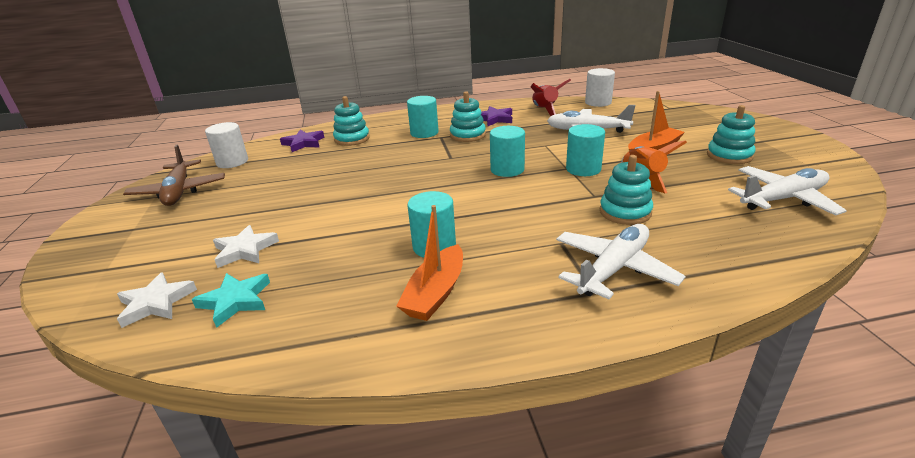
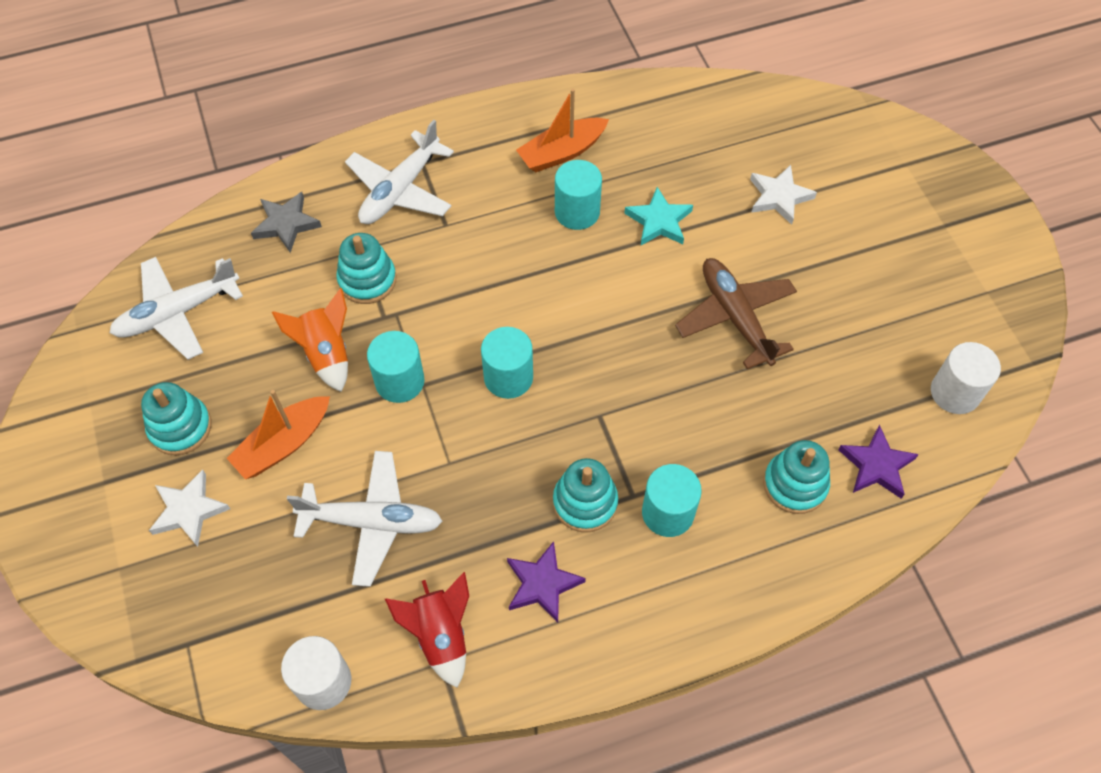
camera: 170 degrees right, 30 degrees up
white star [117,272,197,328] -> white star moved to [149,470,230,547]
brown plane [123,145,225,206] -> brown plane moved to [675,258,797,369]
turquoise star [192,273,270,328] -> turquoise star moved to [624,187,693,245]
orange boat [396,205,463,321] -> orange boat turned 135 degrees counterclockwise [516,89,609,172]
none -> grey star [251,192,322,253]

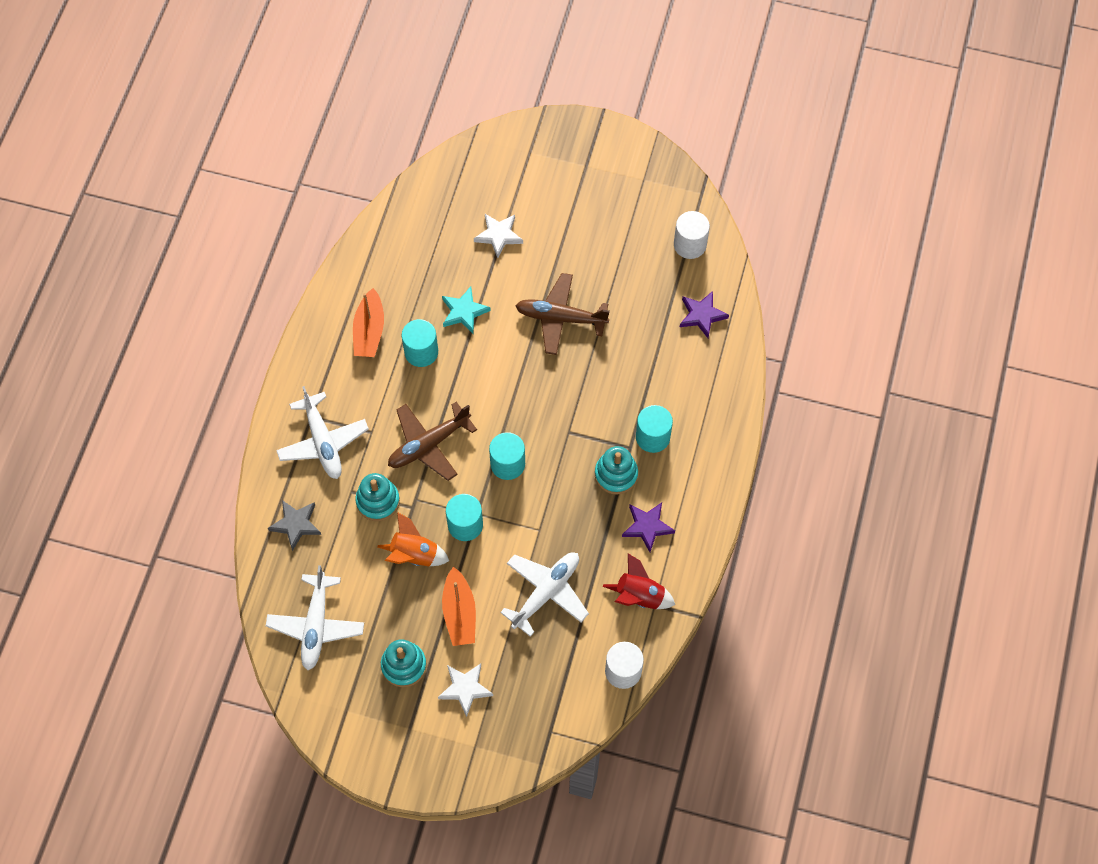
camera: 55 degrees left, 5 degrees up
turquoise stacking toy [763,440,830,514] -> none
none -> brown plane [388,402,477,481]

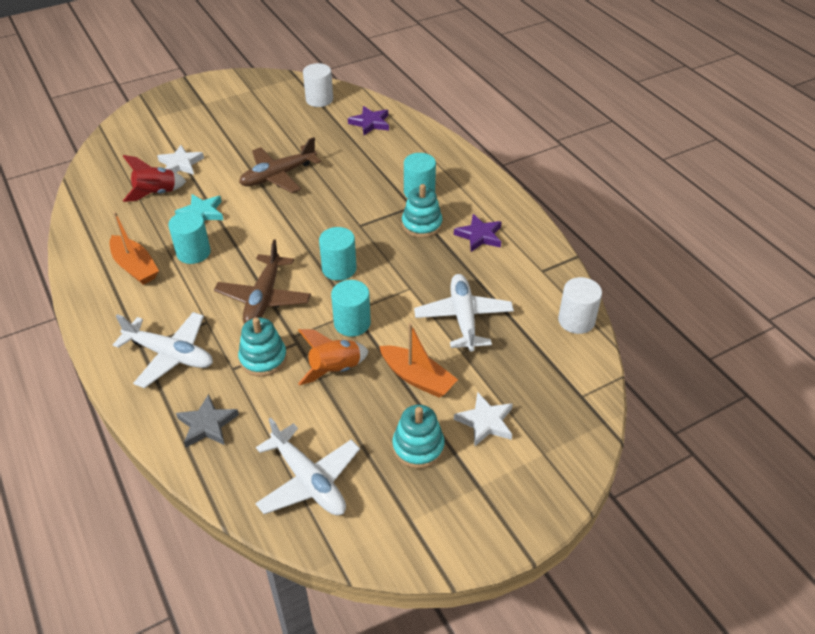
camera: 45 degrees left, 20 degrees down
red rocket [603,554,675,609] -> red rocket moved to [123,155,187,202]

